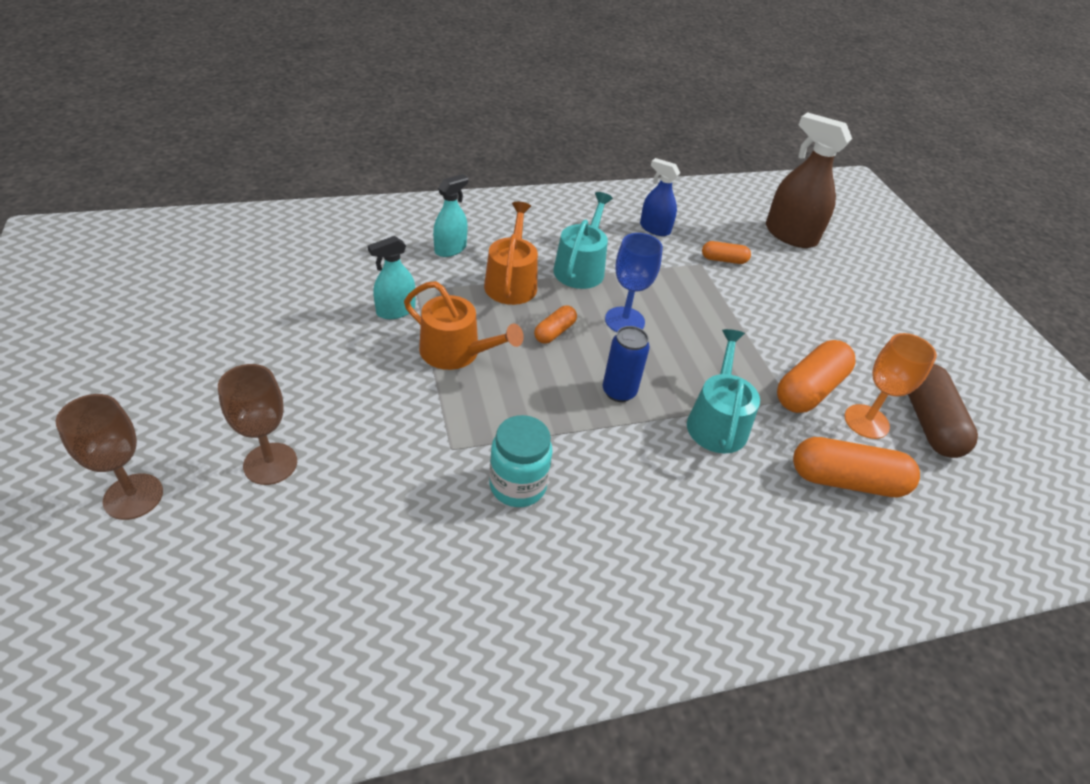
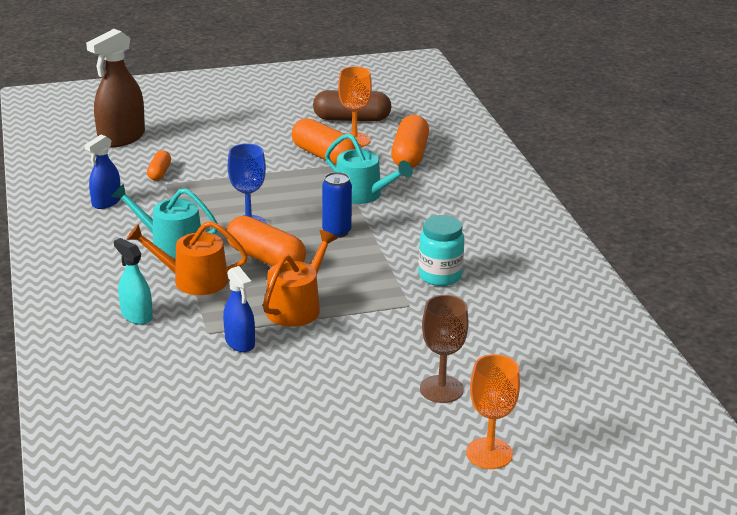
camera: 85 degrees left, 15 degrees down
brown goblet [56,394,163,520] -> orange goblet [466,354,520,469]
turquoise spray bottle [368,236,415,319] -> blue spray bottle [223,266,255,352]
orange capsule [534,305,577,344] -> orange capsule [226,216,306,266], size x1.87
turquoise watering can [687,329,760,454] -> turquoise watering can turned 150 degrees counterclockwise [325,133,412,204]

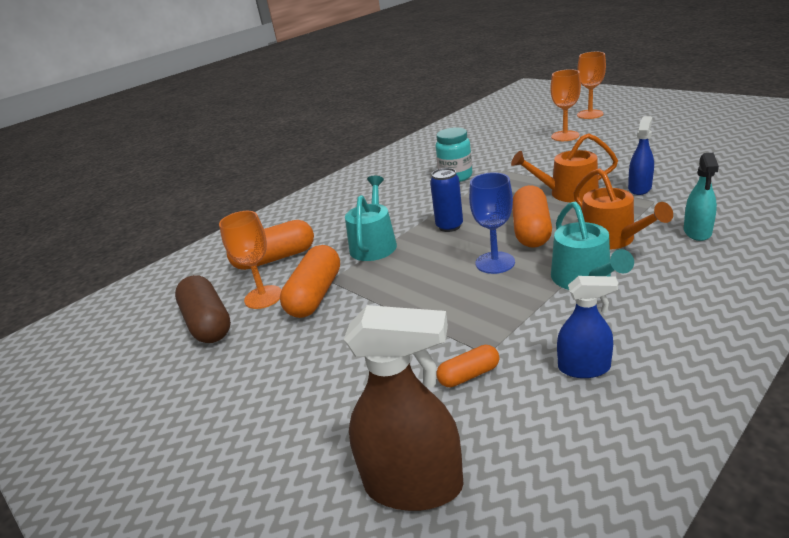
camera: 115 degrees left, 0 degrees up
brown goblet [420,295,469,403] -> orange goblet [551,69,581,141]

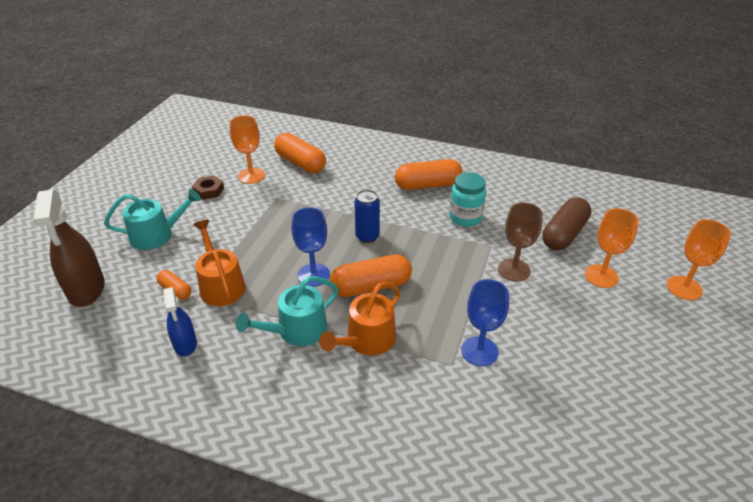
camera: 60 degrees right, 10 degrees up
brown capsule [175,275,231,343] -> brown capsule moved to [542,197,591,250]
orange capsule [280,245,340,318] -> orange capsule moved to [395,159,463,190]
turquoise watering can [345,176,397,261] -> turquoise watering can moved to [104,189,201,250]
orange watering can [511,133,618,202] -> orange watering can moved to [193,220,246,306]
blue spray bottle [628,116,654,195] -> blue goblet [461,279,509,366]
turquoise spray bottle [684,153,719,241] -> none
none -> brown nut [192,175,224,200]
none -> brown goblet [498,203,543,282]

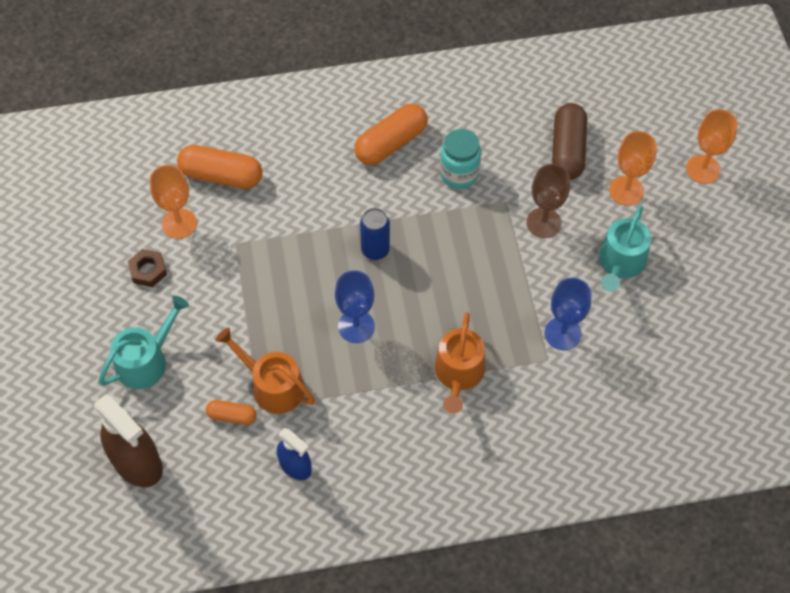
camera: 30 degrees left, 20 degrees up
turquoise watering can [236,276,339,346] -> turquoise watering can moved to [599,206,651,291]
orange capsule [330,254,412,297] -> none

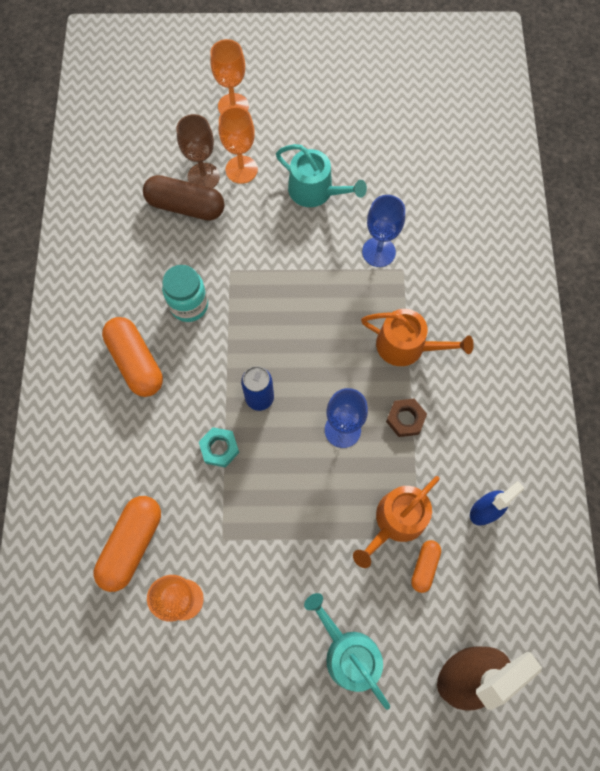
camera: 80 degrees left, 10 degrees up
brown nut [128,249,167,287] -> brown nut moved to [386,399,427,437]
brown goblet [526,164,570,238] -> brown goblet moved to [176,114,220,188]
none -> turquoise nut [199,427,239,468]

